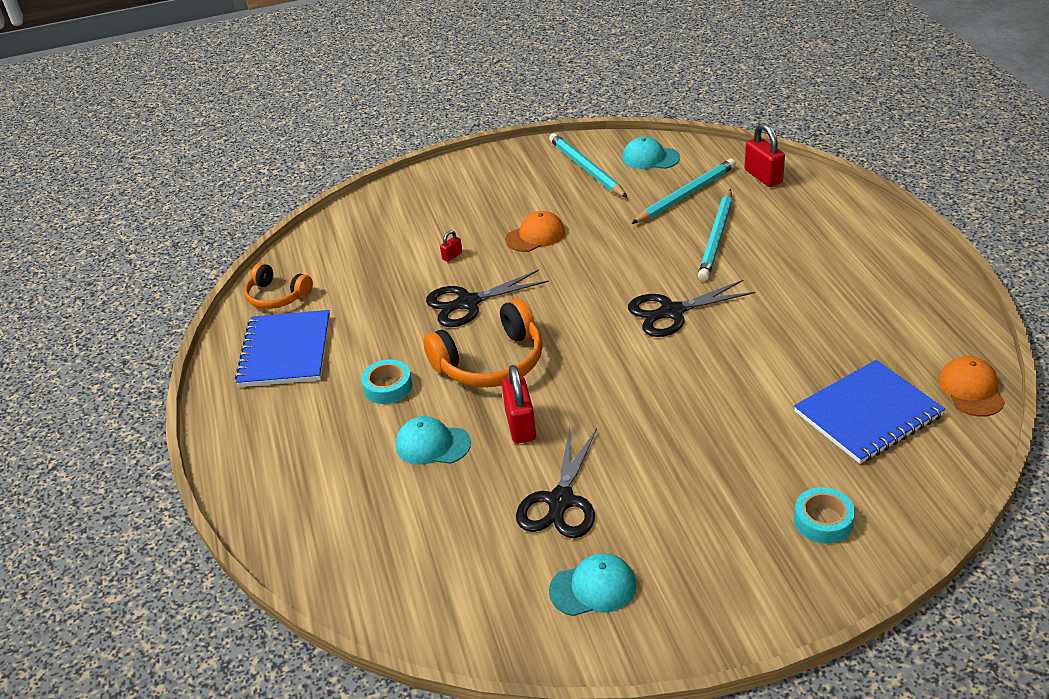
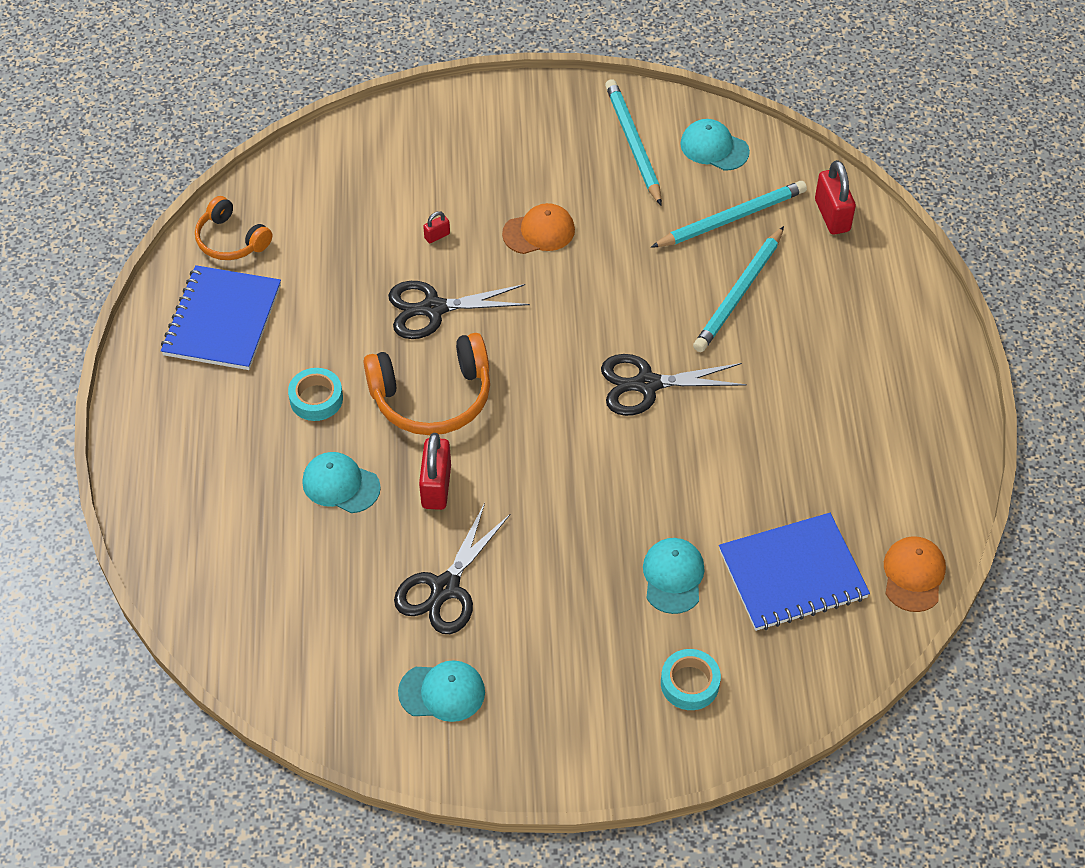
camera: 10 degrees right, 15 degrees up
none -> turquoise cap [643,538,705,614]

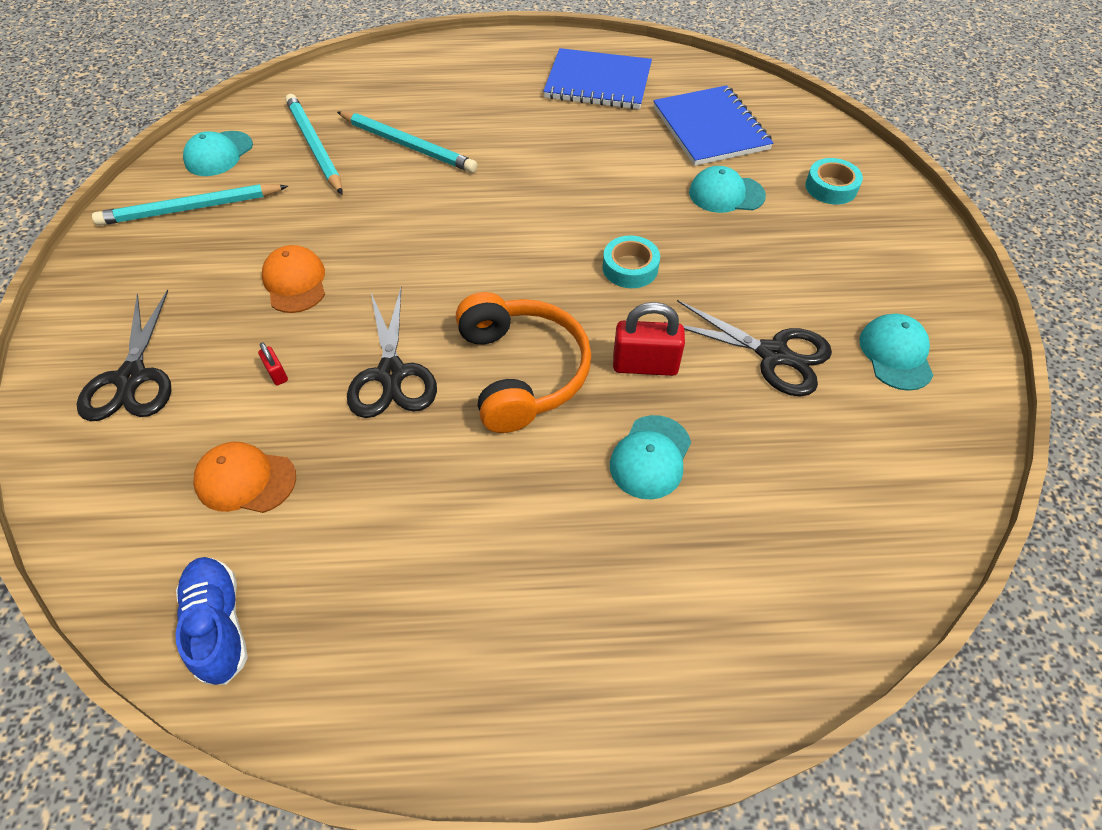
camera: 90 degrees left, 0 degrees up
blue notebook [161,265,281,370] -> blue notebook moved to [543,48,652,109]
orange headphones [195,196,272,260] -> blue shoe [176,557,248,685]
turquoise tape [288,368,343,421] -> turquoise tape moved to [603,235,660,288]
black scissors [601,354,747,416] -> black scissors moved to [76,289,171,421]
red padlock [815,160,856,235] -> none
orange cap [884,536,946,612] -> orange cap moved to [193,442,296,513]

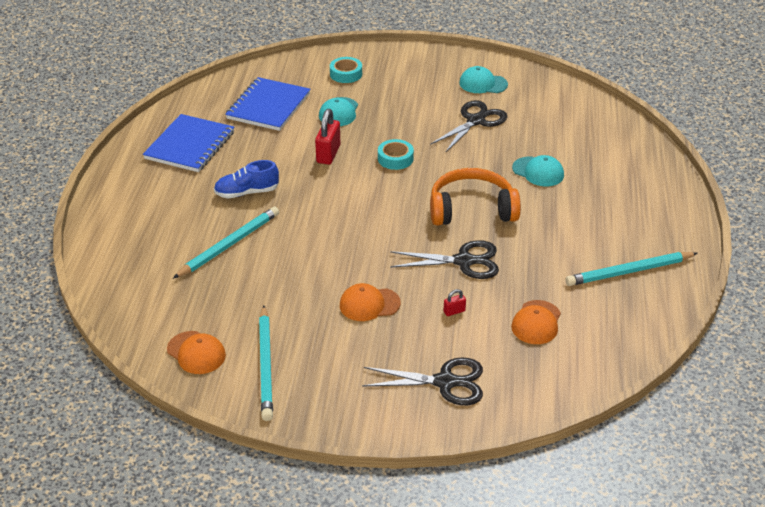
camera: 80 degrees left, 15 degrees down
blue shoe [176,557,248,685] -> blue shoe moved to [214,160,279,198]
turquoise cap [183,131,253,176] -> orange cap [167,331,226,374]
turquoise pencil [285,94,342,194] -> turquoise pencil moved to [566,252,698,286]
red padlock [613,302,685,376] -> red padlock moved to [315,109,340,165]
blue notebook [653,85,773,166] -> blue notebook turned 60 degrees counterclockwise [225,77,310,131]

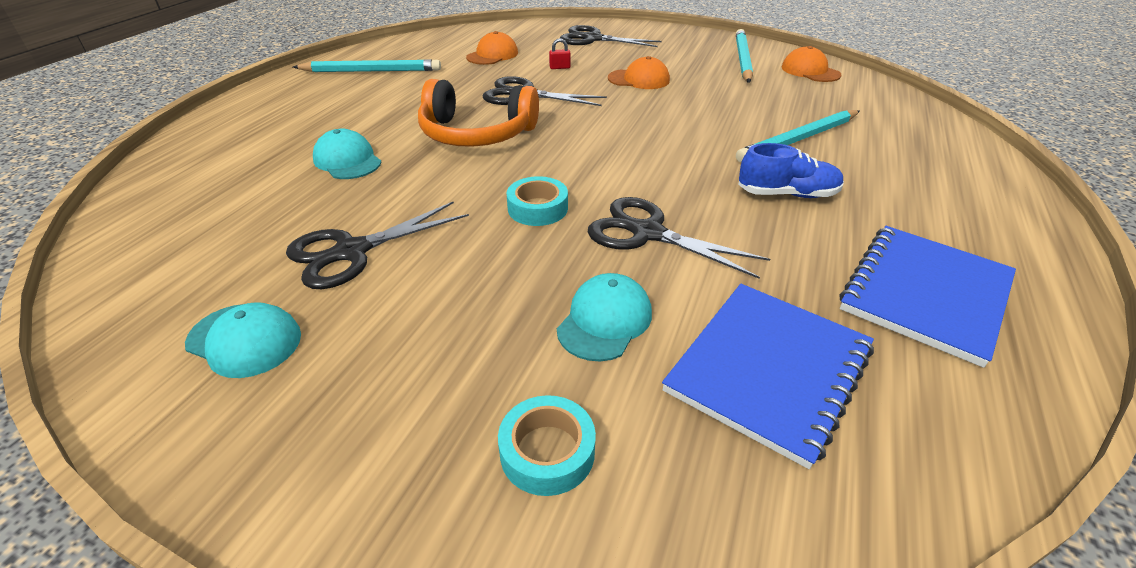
camera: 165 degrees left, 0 degrees up
red padlock [315,109,340,165] -> black scissors [588,197,770,279]

